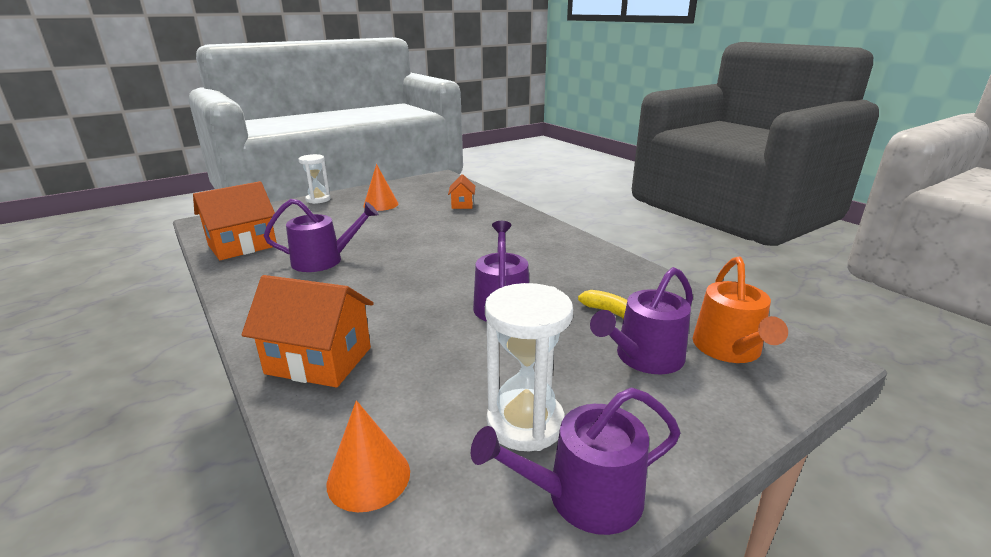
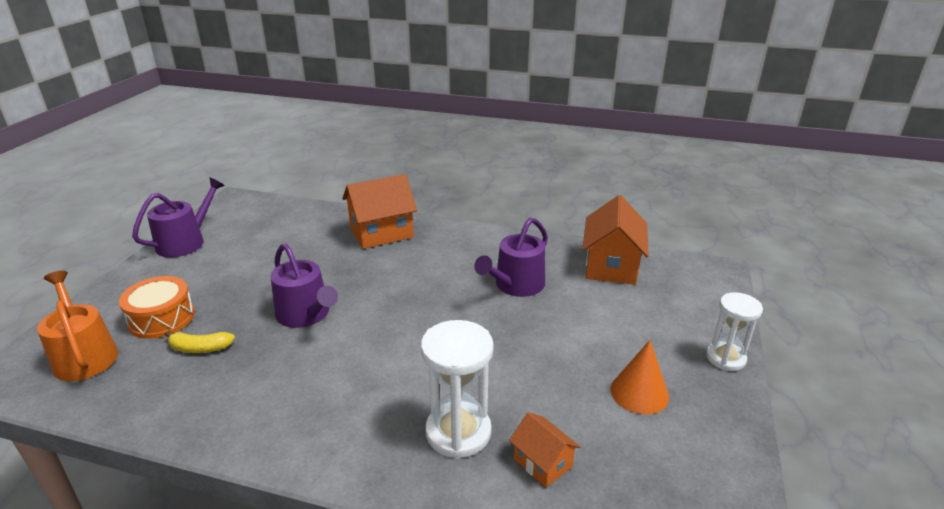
camera: 140 degrees right, 5 degrees up
orange cone [326,400,410,512] -> none
white hourglass [485,283,573,451] -> white hourglass moved to [421,320,494,459]
purple watering can [590,267,693,374] -> orange drum [119,276,195,339]

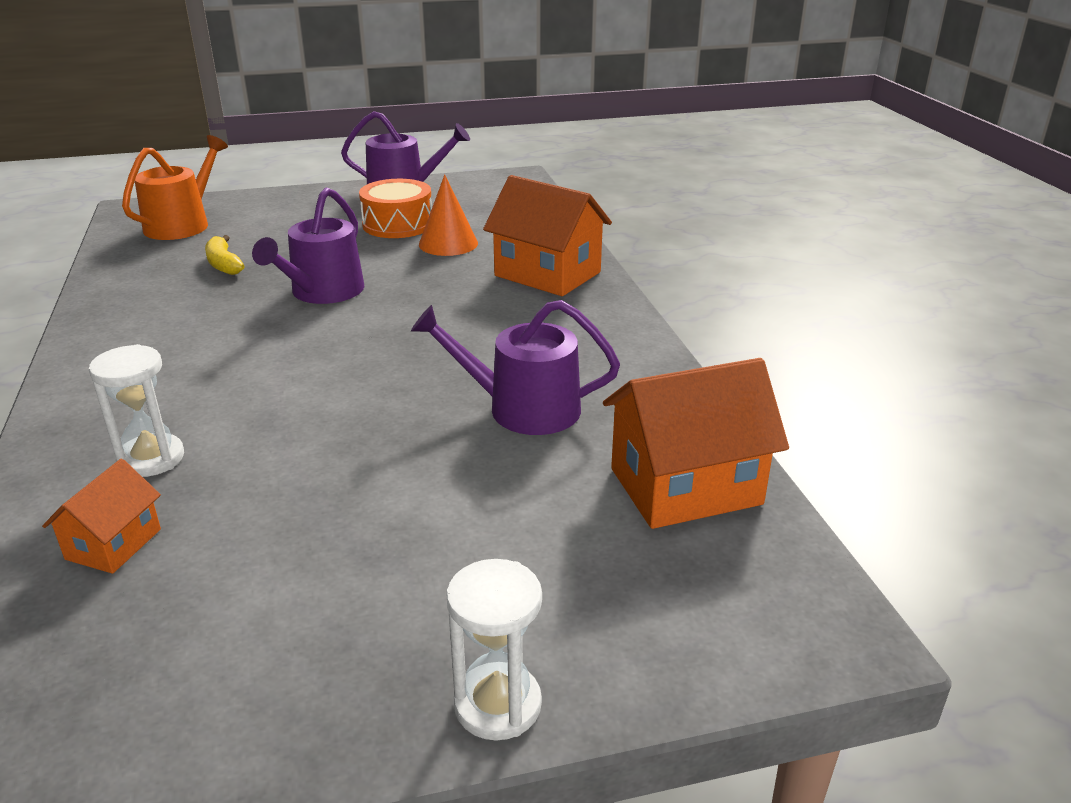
camera: 60 degrees right, 0 degrees up
orange drum [119,276,195,339] -> orange drum moved to [359,179,432,238]
white hourglass [421,320,494,459] -> white hourglass [89,344,184,477], size x0.67
orange cone [611,340,669,414] -> orange cone moved to [419,174,478,256]

